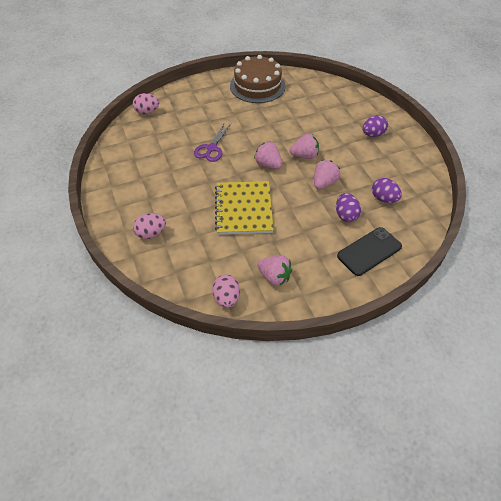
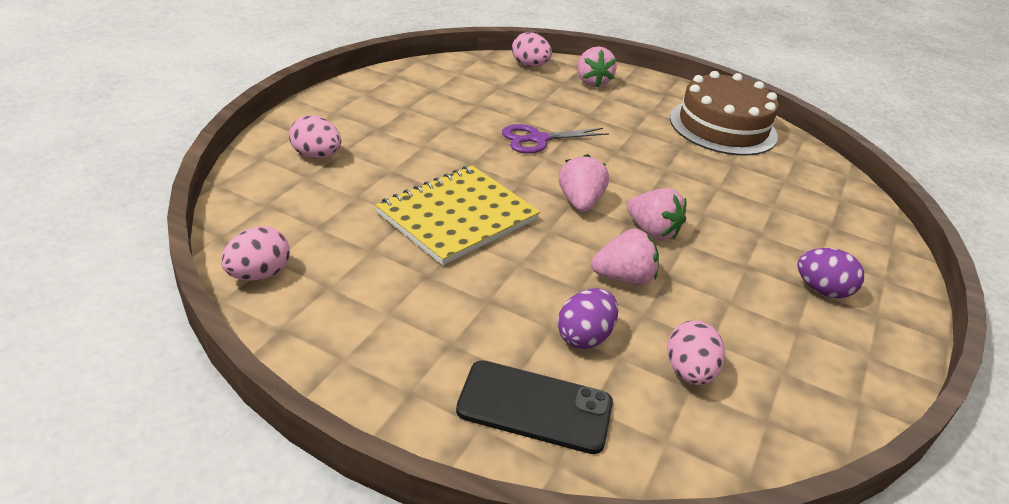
camera: 45 degrees right, 15 degrees down
pink strawberry [257,255,292,286] -> pink strawberry moved to [577,47,617,87]
purple egg [372,178,402,203] -> pink egg [667,320,725,385]

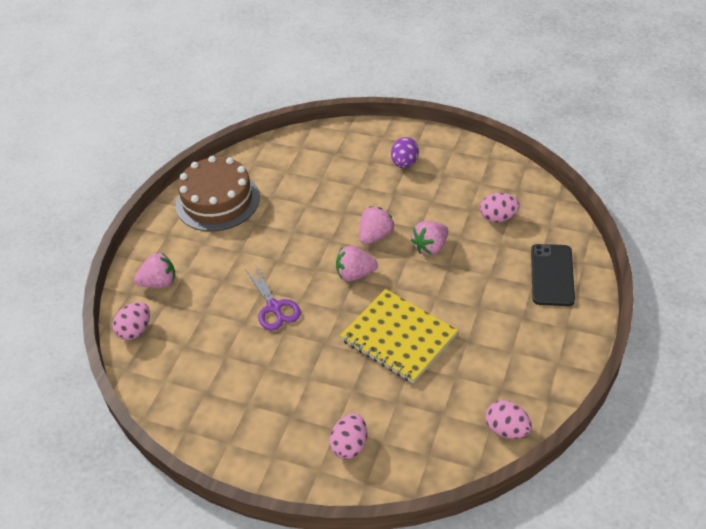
camera: 90 degrees left, 10 degrees up
purple egg [558,288,618,349] -> none
pink strawberry [591,229,659,286] -> pink strawberry turned 120 degrees counterclockwise [411,221,448,255]

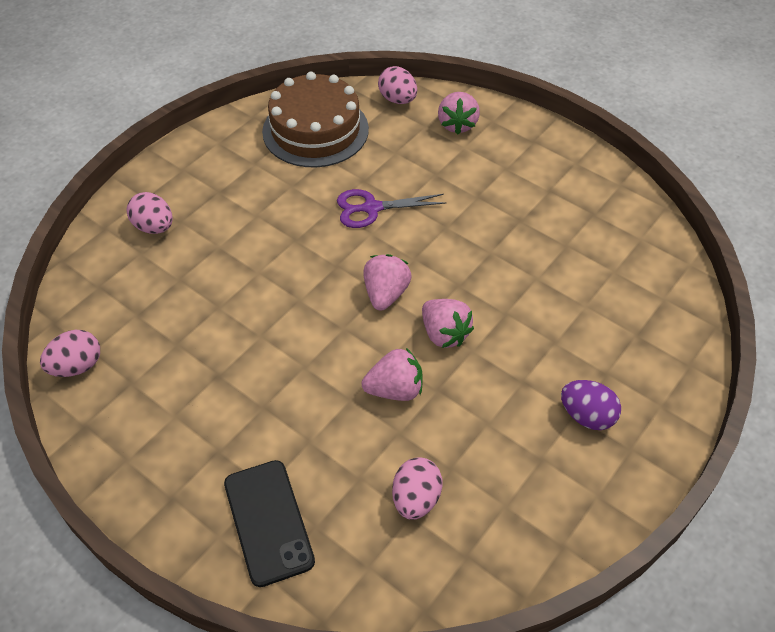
camera: 105 degrees right, 5 degrees up
brown cake [176,156,260,232] -> brown cake moved to [262,72,369,167]
yellow notebook [340,289,458,384] -> none
pink strawberry [411,221,448,255] -> pink strawberry turned 105 degrees clockwise [362,348,423,401]
black phone [531,244,575,306] -> black phone turned 45 degrees clockwise [224,460,315,587]

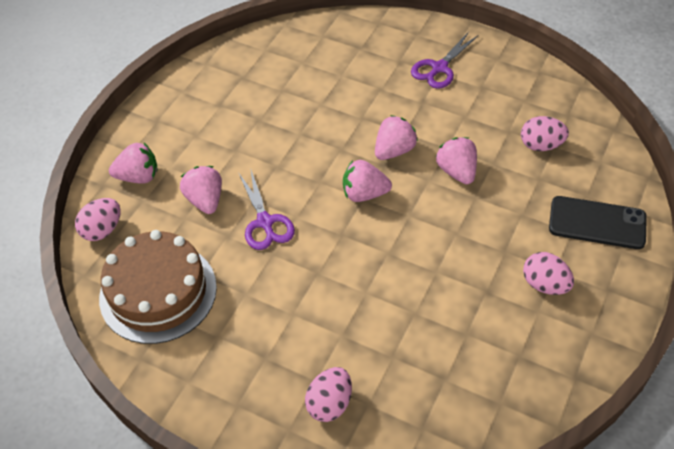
camera: 100 degrees left, 0 degrees up
pink egg [40,330,100,377] -> pink egg moved to [523,252,574,295]
black phone [224,460,315,587] -> black phone turned 45 degrees clockwise [549,196,647,249]
purple egg [561,380,621,430] -> purple scissors [411,32,479,89]
none -> pink strawberry [180,166,222,214]

